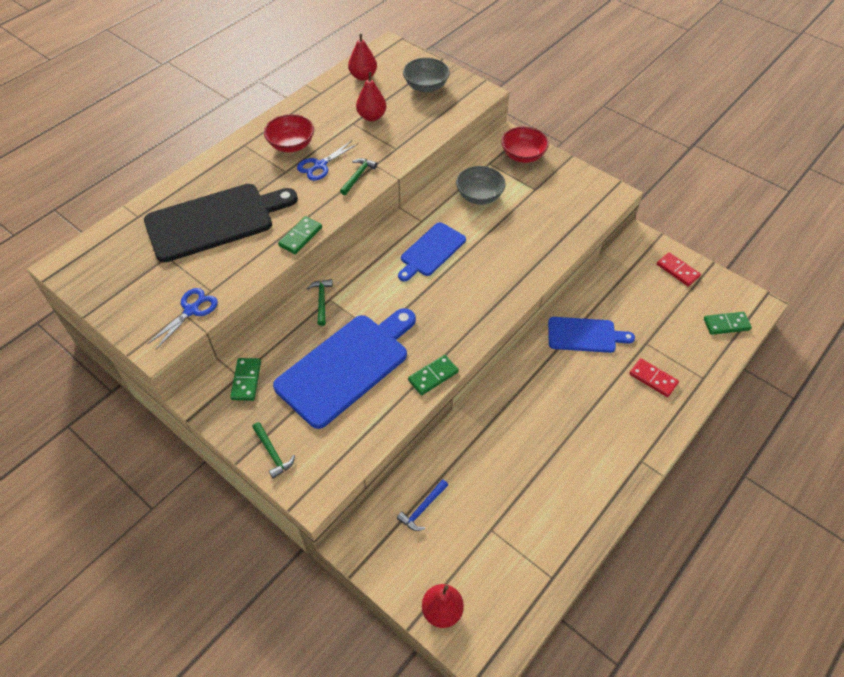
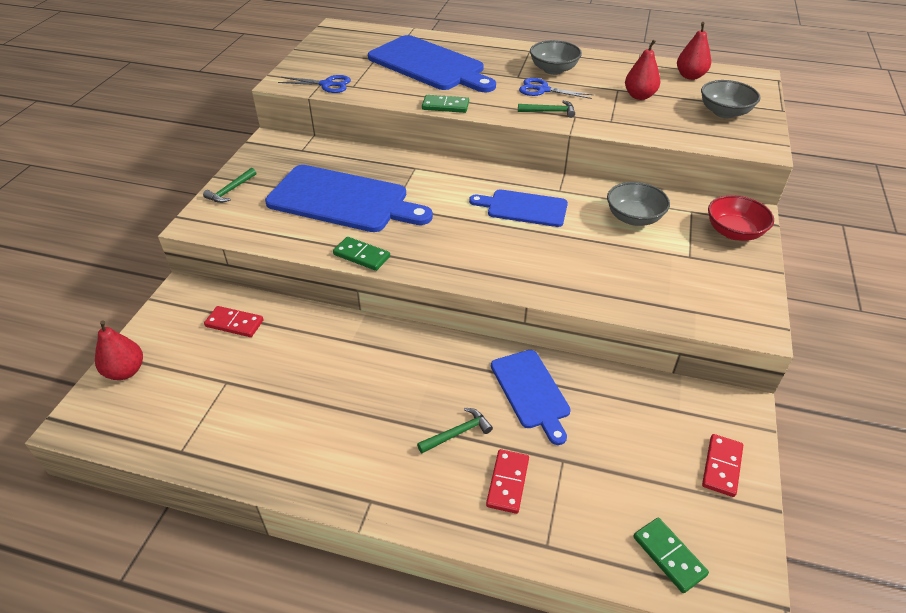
camera: 65 degrees right, 10 degrees down
black cutting board [144,184,298,263] -> blue cutting board [368,35,496,92]
green domino [230,358,261,401] -> none
red bowl [264,114,314,152] -> grey bowl [530,40,582,75]
green hammer [307,279,333,326] -> green hammer moved to [417,408,493,453]
blue hammer [397,479,448,531] -> red domino [204,306,263,337]

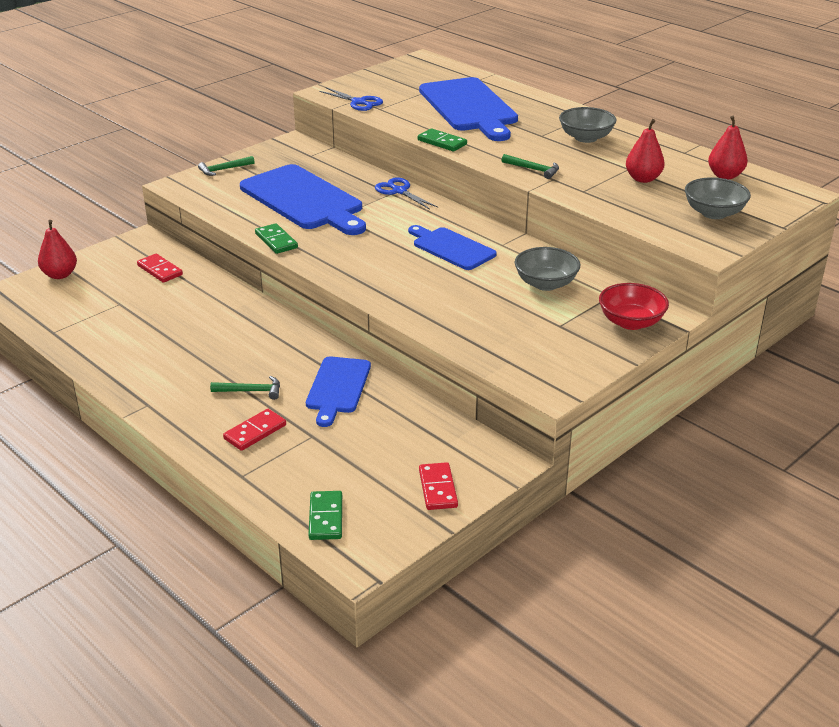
camera: 30 degrees right, 10 degrees down
blue scissors [519,78,594,99] -> blue scissors moved to [375,177,438,210]
red domino [702,434,743,497] -> red domino turned 60 degrees counterclockwise [419,462,458,510]

